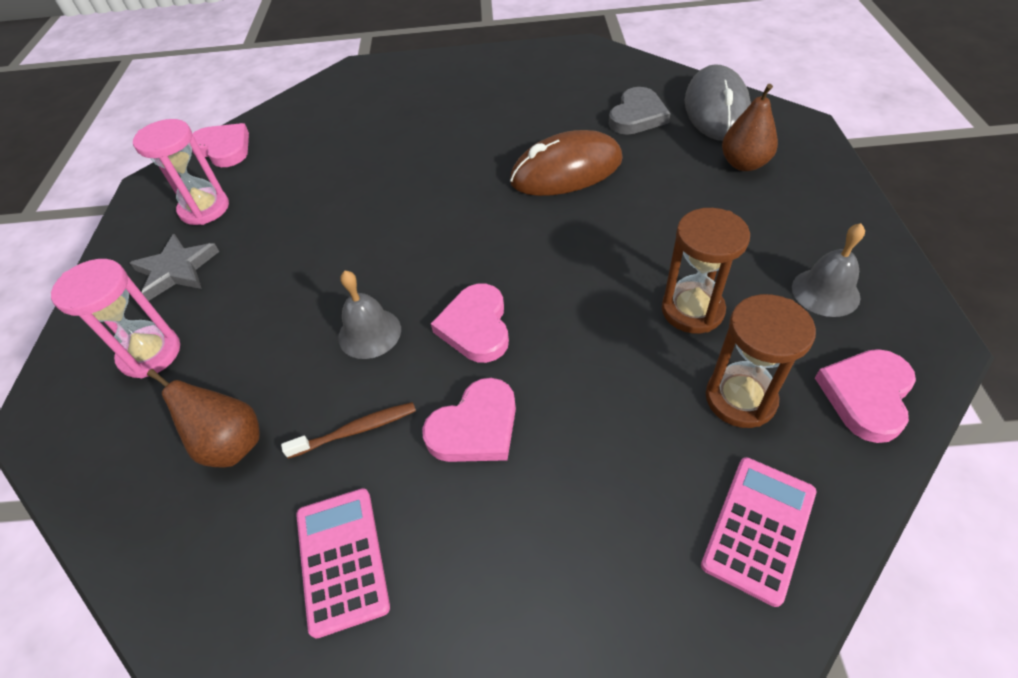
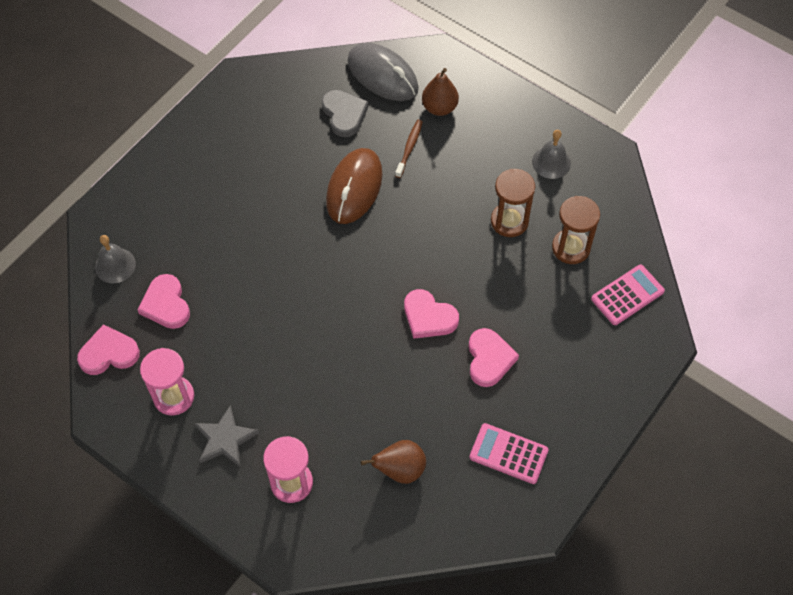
camera: 55 degrees left, 10 degrees up
brown toothbrush [281,402,416,459] -> brown toothbrush moved to [395,120,423,178]
grey bell [338,271,401,359] -> grey bell moved to [95,235,136,284]
pink calculator [701,457,816,607] -> pink calculator turned 75 degrees clockwise [591,265,665,325]
pink heart [815,349,916,443] -> pink heart moved to [137,274,190,329]

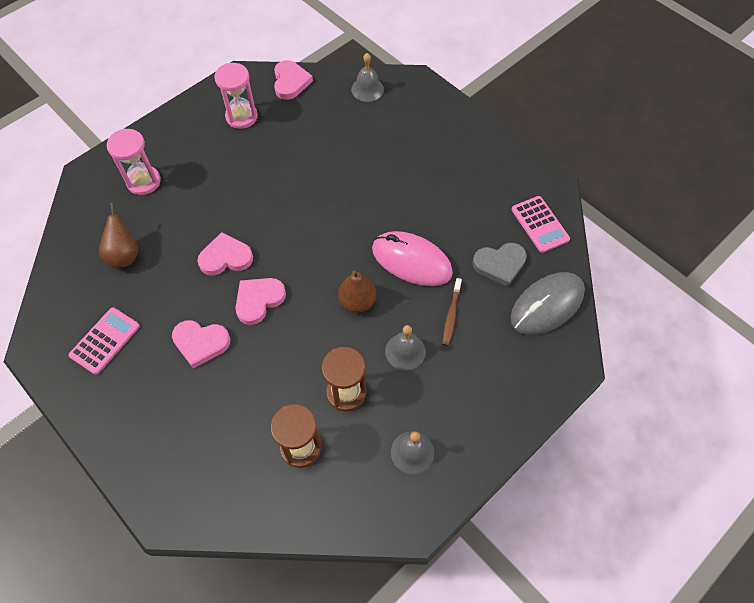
camera: 100 degrees right, 0 degrees up
pink heart [137,274,190,329] -> pink heart moved to [197,232,253,276]
grey star [194,405,259,467] -> none
brown mouse [326,148,382,224] -> pink mouse [372,231,453,286]
brown toothbrush [395,120,423,178] -> brown toothbrush turned 75 degrees clockwise [443,278,462,346]
brown pear [422,68,459,116] -> brown pear moved to [338,270,377,313]
pink calculator [591,265,665,325] -> pink calculator moved to [512,196,570,253]
none -> grey bell [385,325,426,370]

